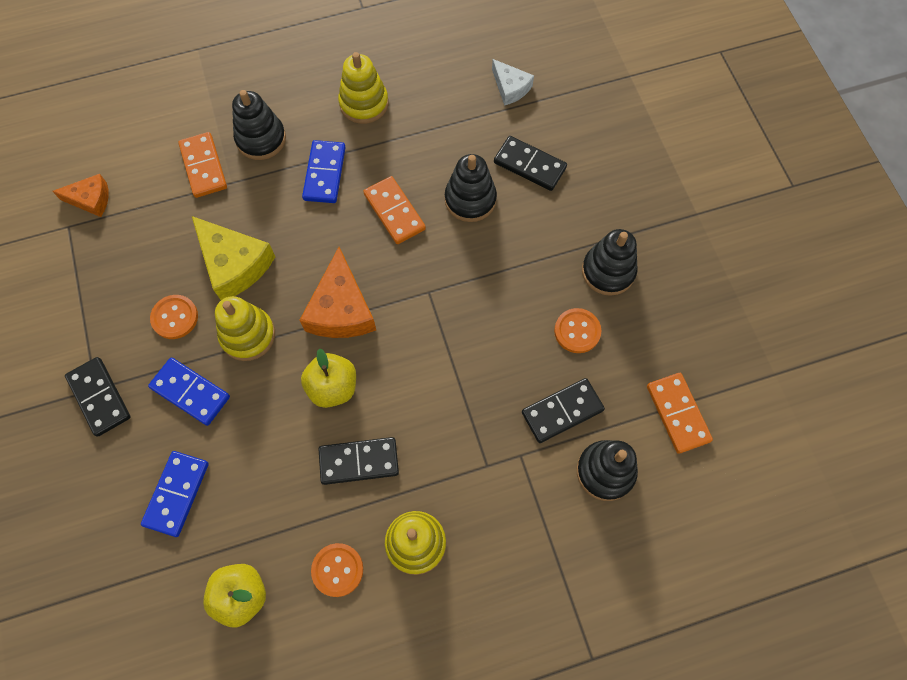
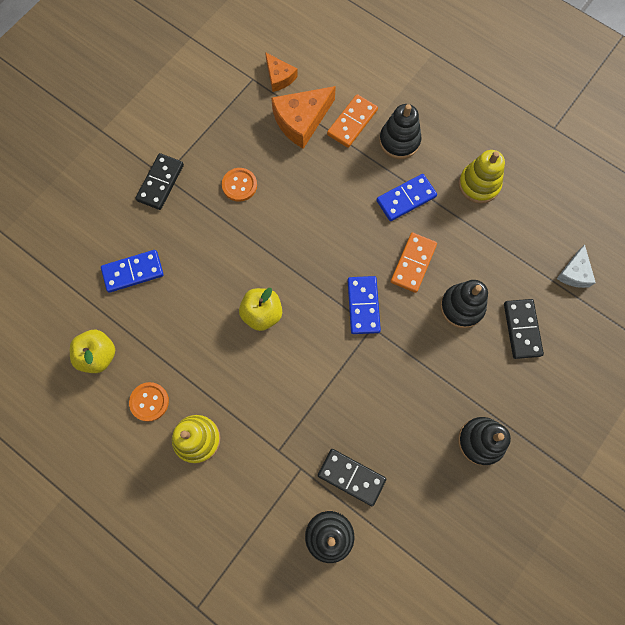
camera: 55 degrees right, 5 degrees up
blue domino [148,358,230,426] -> blue domino moved to [348,276,381,334]
yellow cheese [192,216,275,300] -> none
yellow stacking toy [215,296,275,361] -> none
orange cheese [299,247,376,338] -> orange cheese moved to [271,86,336,149]
black domino [319,437,399,485] -> none
orange button [554,308,601,353] -> none
orange domino [647,373,713,454] -> none

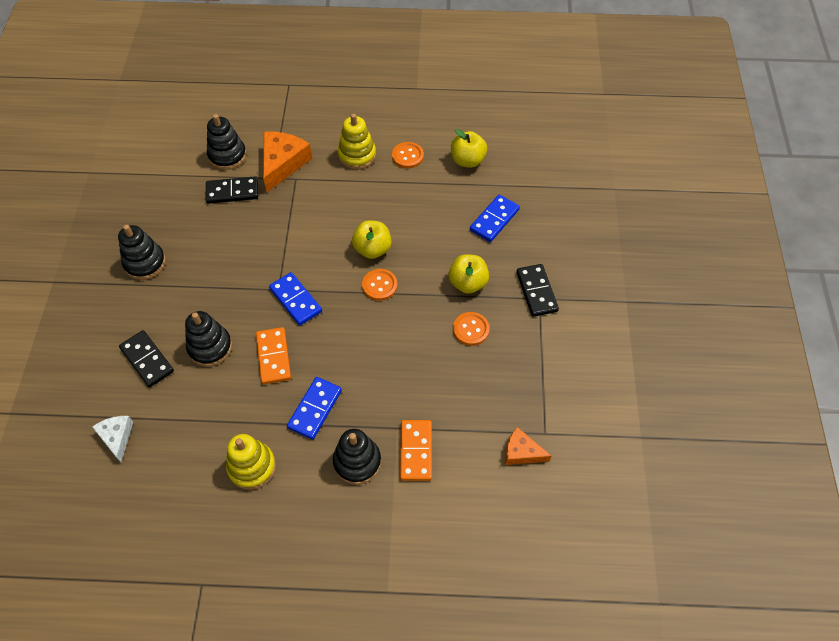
camera: 145 degrees right, 15 degrees down
orange cheese [271,86,336,149] -> orange cheese moved to [263,132,312,192]
none -> orange button [362,269,397,301]
none -> yellow apple [448,254,489,294]

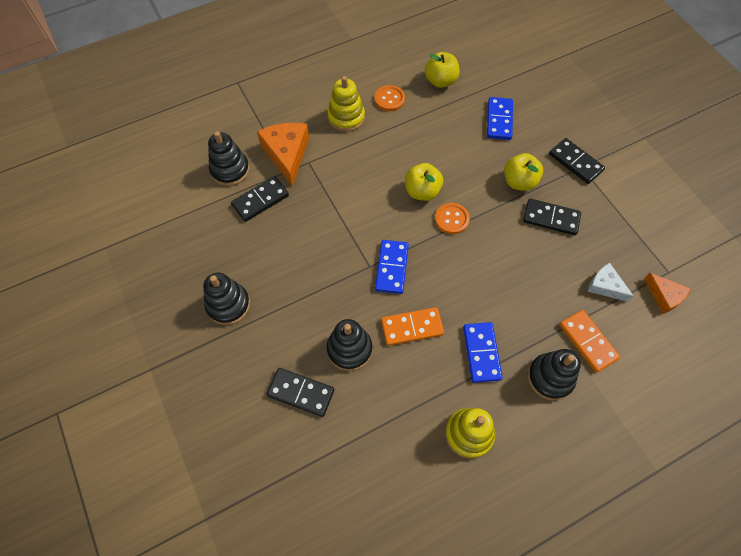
camera: 30 degrees left, 5 degrees up
white cheese [92,416,133,462] -> white cheese moved to [588,263,634,302]
orange domino [256,327,291,384] -> orange domino turned 60 degrees counterclockwise [381,307,444,346]
blue domino [269,272,322,325] -> blue domino turned 75 degrees clockwise [375,240,409,294]
orange button [453,312,490,346] -> black domino [523,199,581,235]
orange cheese [505,427,552,465] -> orange cheese turned 120 degrees counterclockwise [644,273,691,314]

